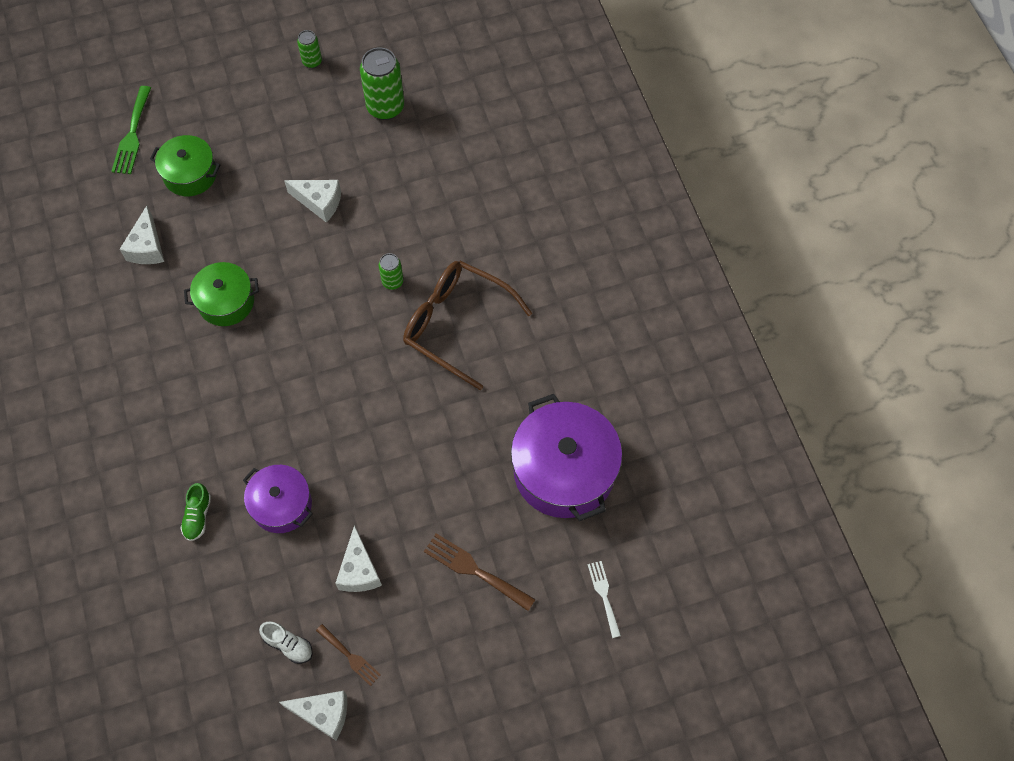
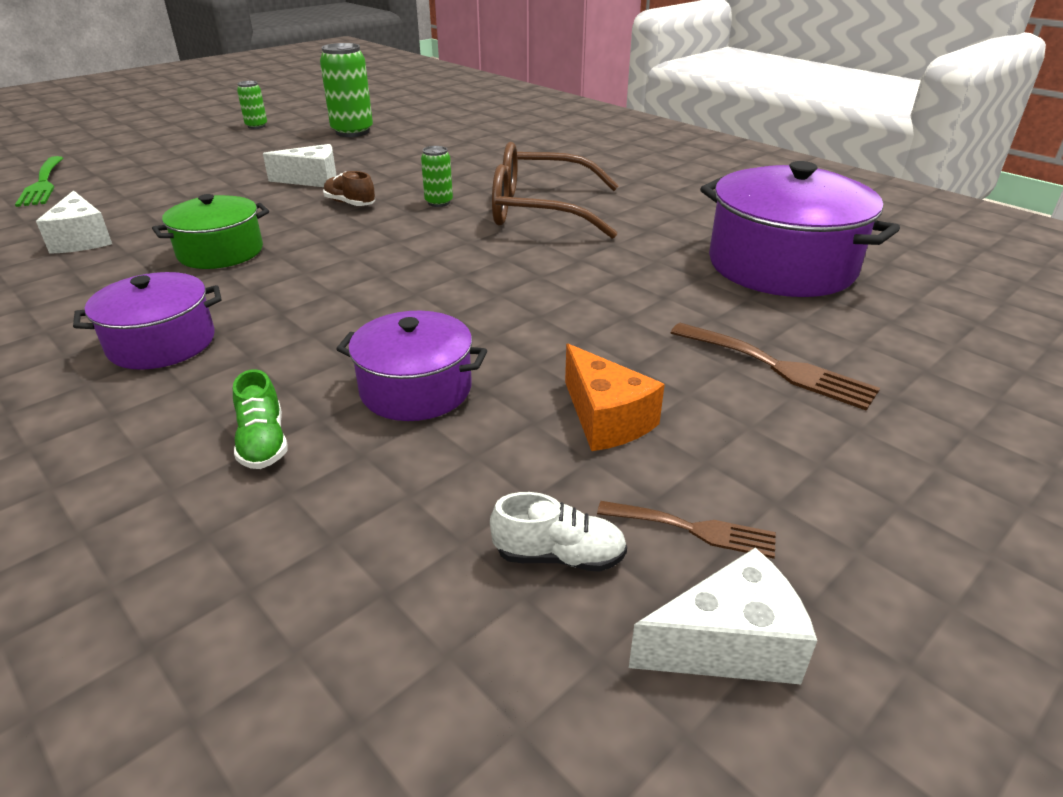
camera: 25 degrees left, 30 degrees down
green pot [150,135,220,196] -> none
white cheese [335,525,382,592] -> orange cheese [565,344,665,451]
brown fork [424,533,536,611] -> brown fork turned 150 degrees counterclockwise [670,323,880,411]
white fork [588,561,621,638] -> none
none -> purple pot [73,272,222,370]
none -> brown shoe [323,171,375,206]

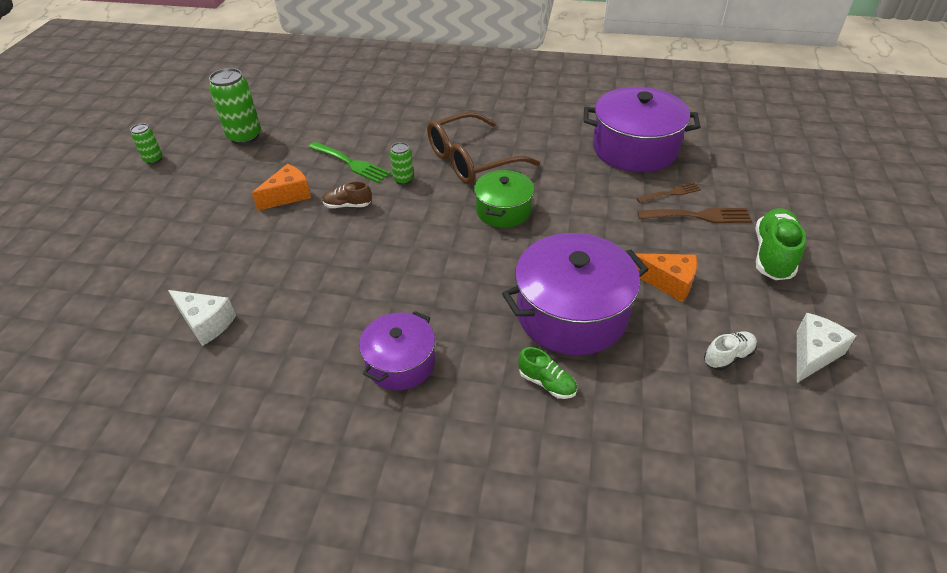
camera: 35 degrees left, 10 degrees up
green fork [15,156,63,207] -> green fork moved to [309,142,391,183]
green pot [152,194,269,269] -> green pot moved to [474,170,534,228]
white cheese [263,144,337,187] -> orange cheese [252,164,311,211]
purple pot [336,311,487,421] -> purple pot [502,233,649,355], size x1.70
brown fork [597,501,776,559] -> brown fork moved to [636,182,701,203]
none -> green shoe [755,208,806,280]

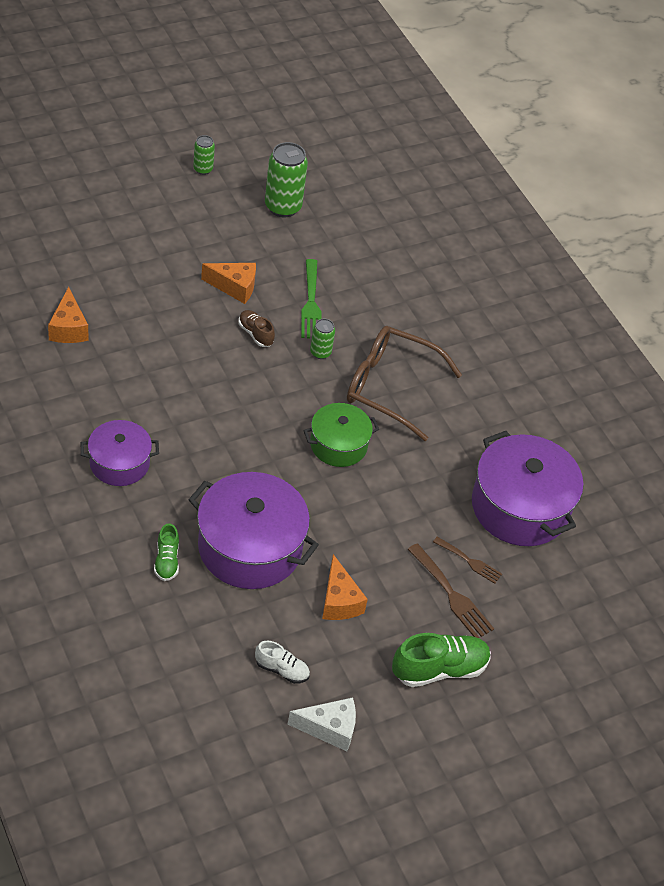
camera: 45 degrees right, 5 degrees up
white cheese [168,290,236,346] -> orange cheese [48,287,88,343]

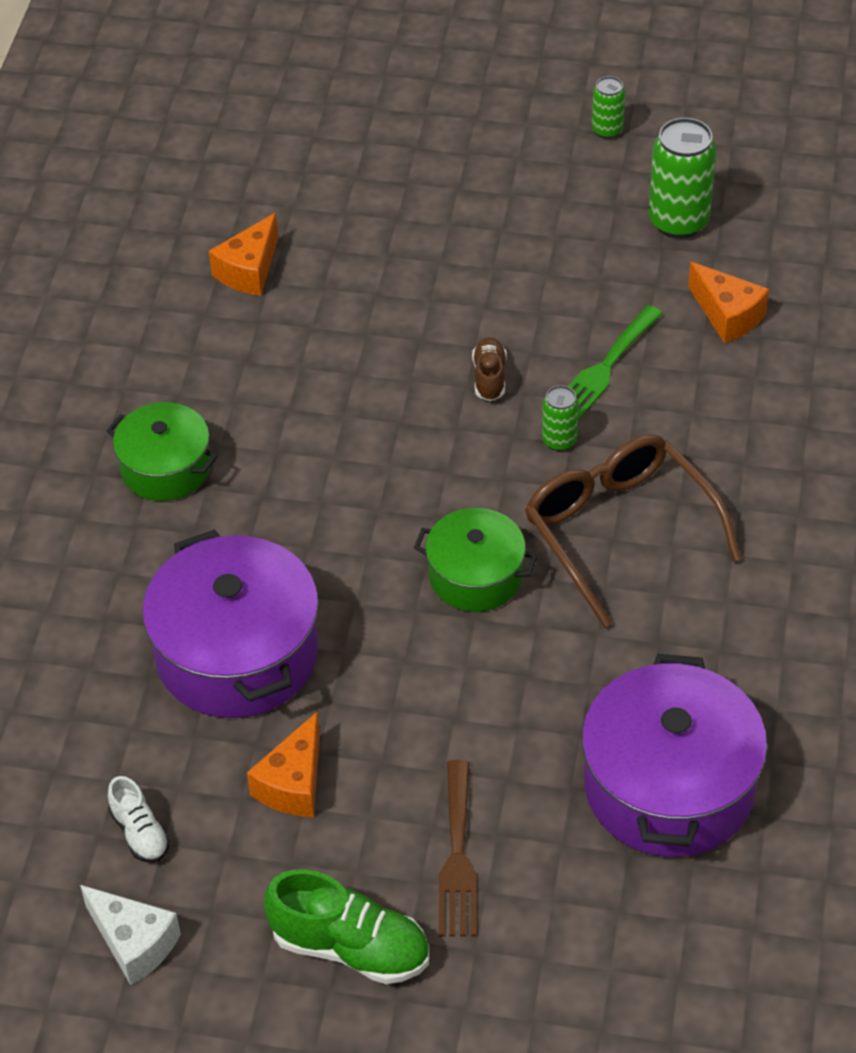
camera: 45 degrees right, 0 degrees up
purple pot [81,420,159,486] -> green pot [107,402,218,501]
green shoe [154,523,179,581] -> none
orange cheese [201,263,256,304] -> orange cheese moved to [688,262,769,344]
brown fork [433,537,502,584] -> none

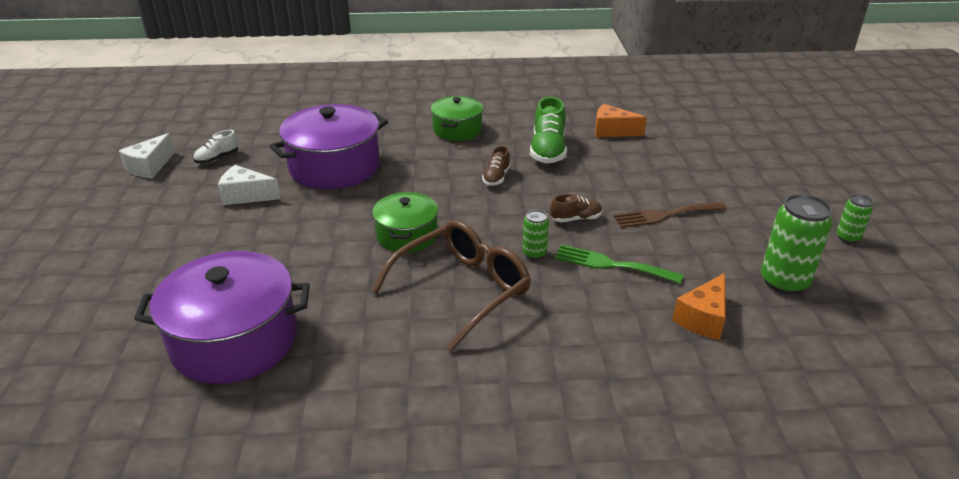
camera: 75 degrees right, 15 degrees down
orange cheese [247,711,320,817] -> white cheese [218,165,281,205]
green shoe [264,869,429,984] -> green shoe moved to [530,97,567,163]
brown fork [439,760,477,937] -> brown fork moved to [613,202,727,228]
none -> brown shoe [482,146,511,186]

